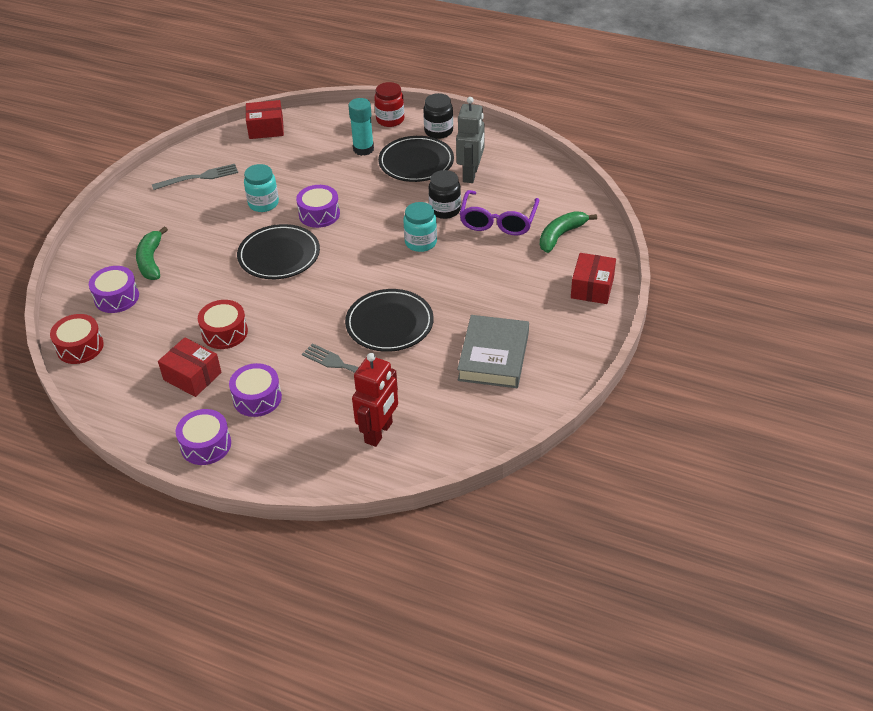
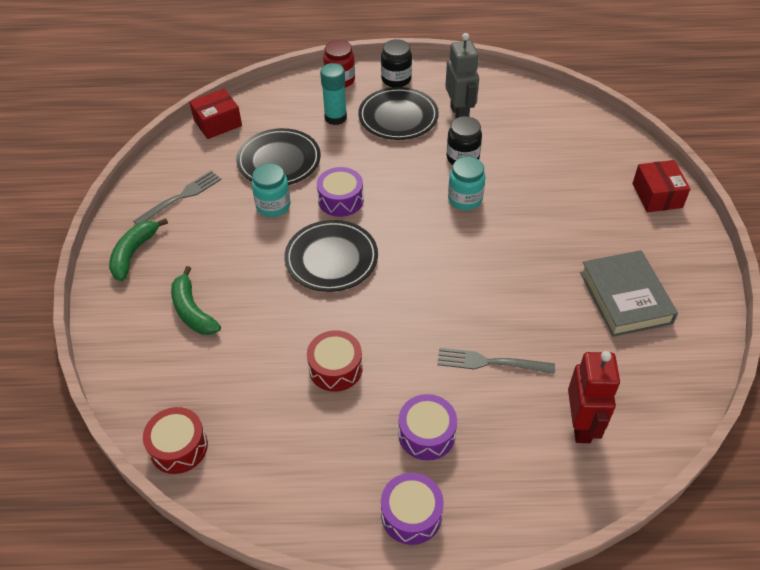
camera: 25 degrees left, 5 degrees up
purple drum [89,266,139,313] -> none
red box [158,337,222,397] -> none
black plate [345,289,434,352] -> black plate moved to [236,128,321,185]
purple glasses [460,190,539,235] -> none
green banana [540,211,597,253] -> green banana moved to [109,218,168,281]

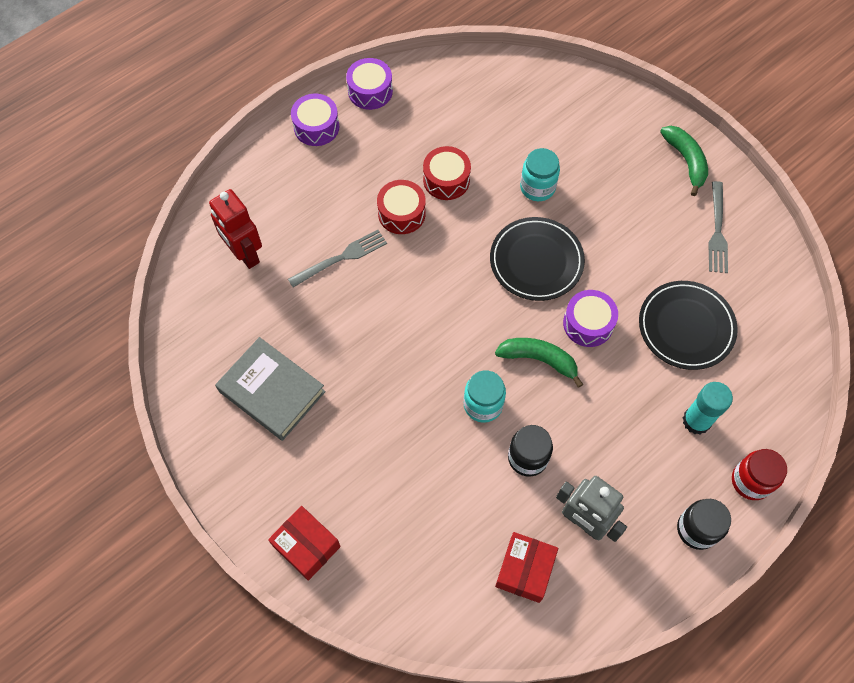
camera: 140 degrees right, 15 degrees up
red drum [143,407,208,474] -> red drum moved to [377,180,426,234]
green banana [171,266,221,335] -> green banana moved to [495,338,583,388]
red box [189,88,242,139] -> red box moved to [495,532,558,603]
turquoise jar [252,163,290,217] -> turquoise jar moved to [520,148,560,201]
black plate [358,87,439,140] -> none
purple drum [398,394,457,460] -> purple drum moved to [346,58,393,110]

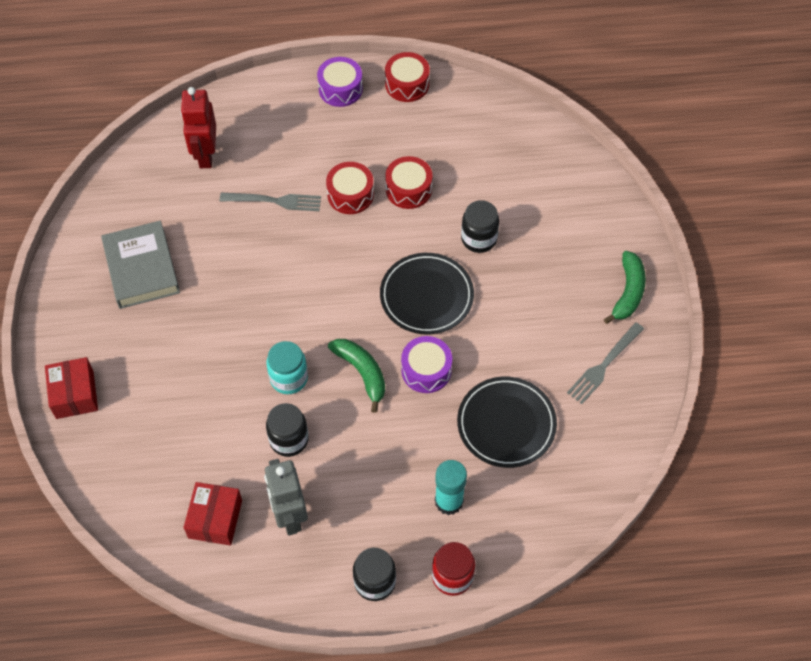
camera: 35 degrees right, 5 degrees down
purple drum [346,58,393,110] -> red drum [385,52,430,102]
red box [495,532,558,603] -> red box turned 45 degrees counterclockwise [183,482,242,546]
turquoise jar [520,148,560,201] -> black jar [461,200,499,253]

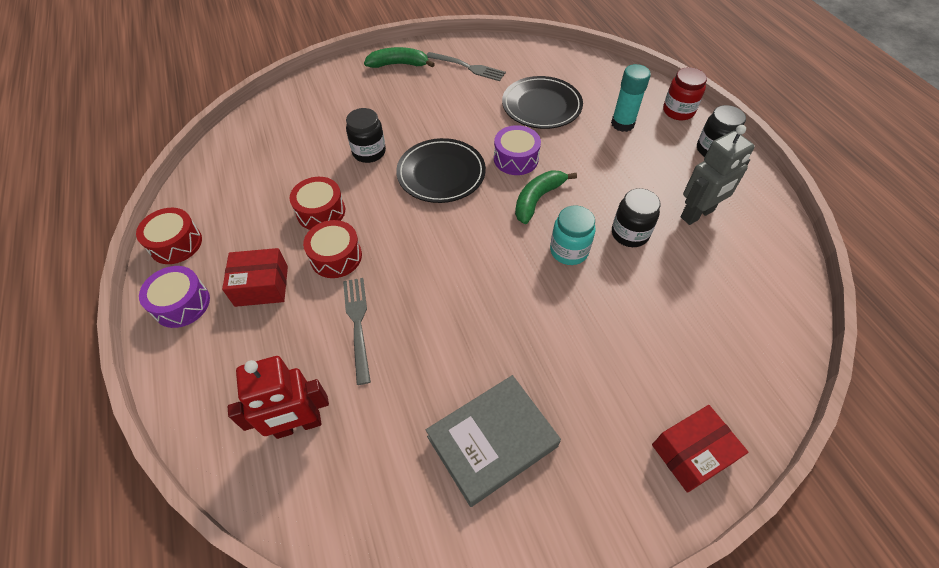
camera: 105 degrees left, 5 degrees down
red box [183,482,242,546] -> red box moved to [222,248,288,307]

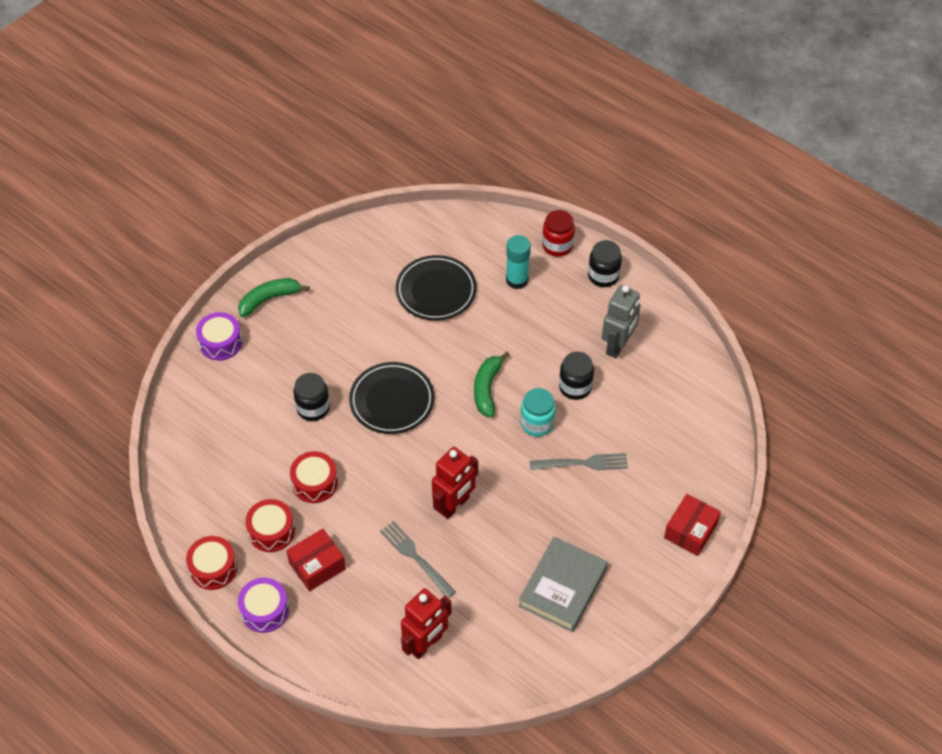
camera: 30 degrees left, 0 degrees up
red drum [303,220,362,278] -> red drum moved to [245,499,295,552]
grey fork [426,52,506,81] -> grey fork moved to [529,453,628,470]
purple drum [494,125,541,175] -> purple drum moved to [196,312,243,361]
none -> red robot [432,447,478,519]

